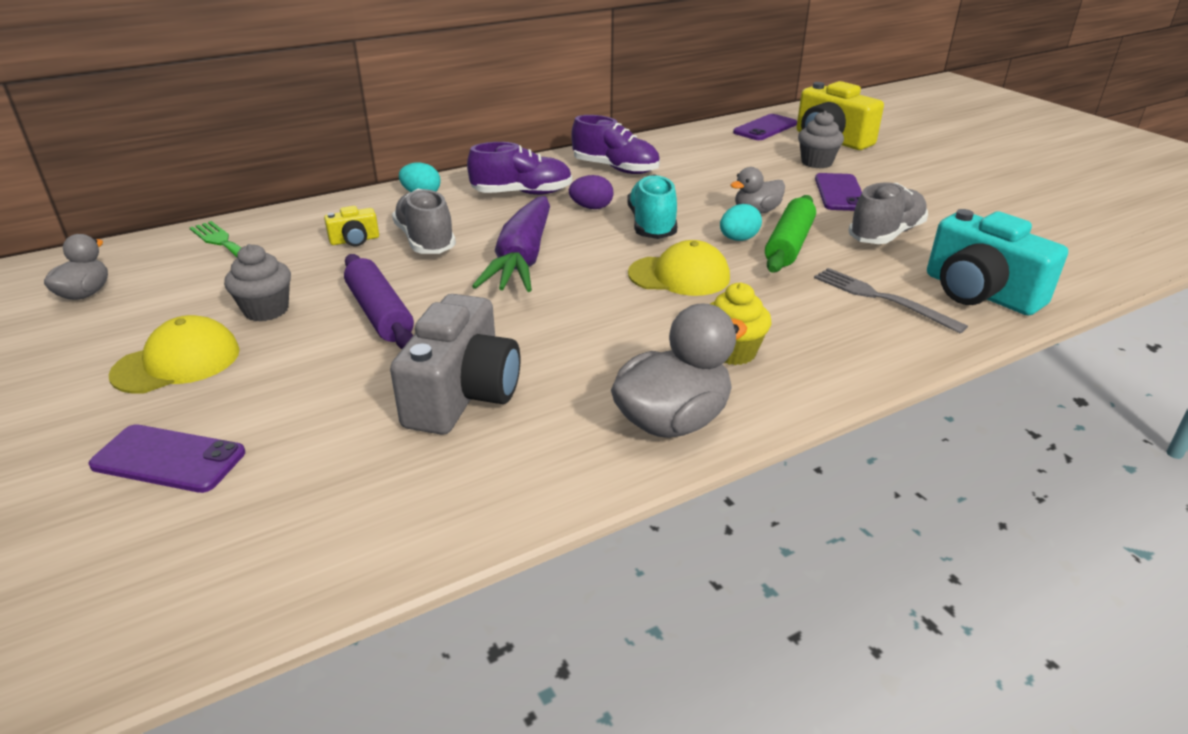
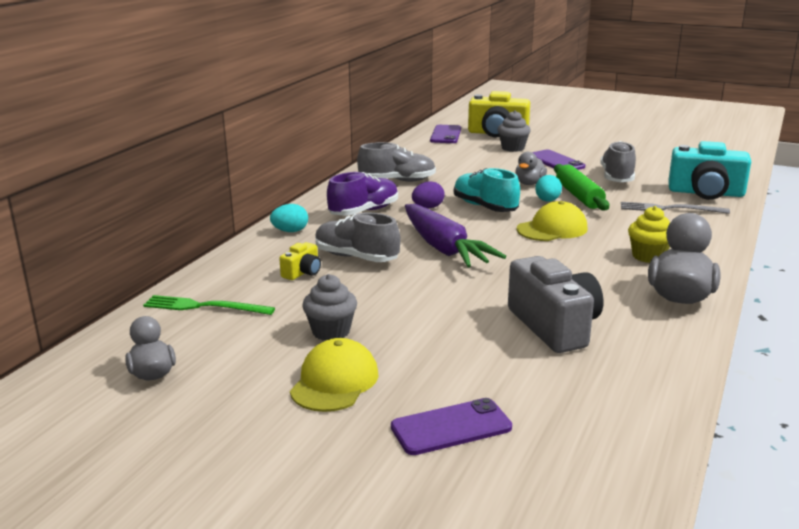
camera: 35 degrees left, 10 degrees down
purple rolling pin [344,254,414,349] -> none
purple shoe [571,115,660,174] -> grey shoe [357,142,436,182]

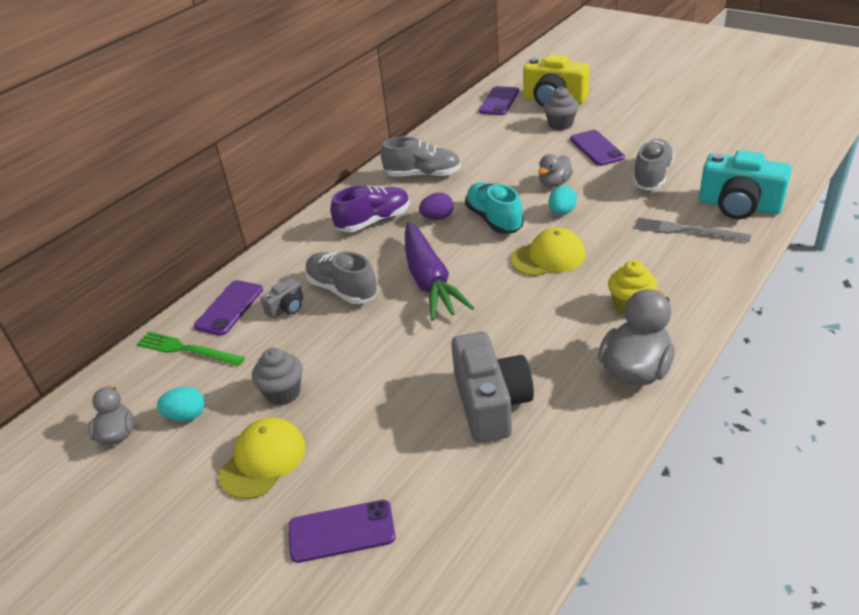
camera: 15 degrees right, 15 degrees up
turquoise egg [270,204,308,232] -> turquoise egg moved to [157,387,205,422]
yellow camera [279,242,321,280] -> grey camera [261,278,303,319]
green rolling pin [554,164,609,211] -> none
none -> purple phone [194,280,263,336]

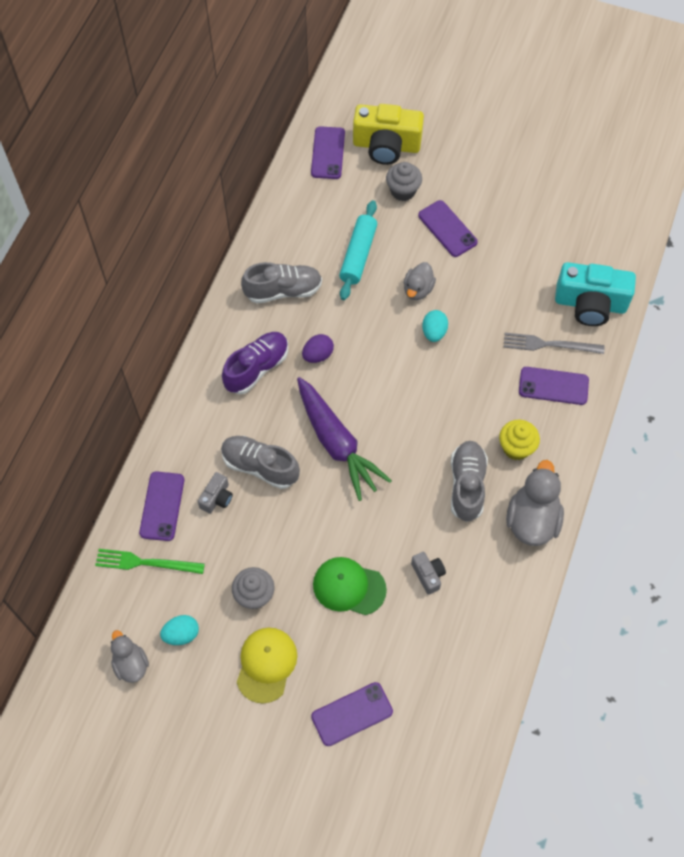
camera: 20 degrees left, 25 degrees up
grey camera [451,332,534,443] -> grey camera [411,552,446,595], size x0.48
turquoise shoe [465,182,523,234] -> none
yellow cap [511,228,586,276] -> none
grey shoe [633,139,675,190] -> grey shoe moved to [451,441,488,522]
none -> green cap [313,557,387,615]
none -> turquoise rolling pin [339,200,377,300]
none -> purple phone [519,367,589,405]

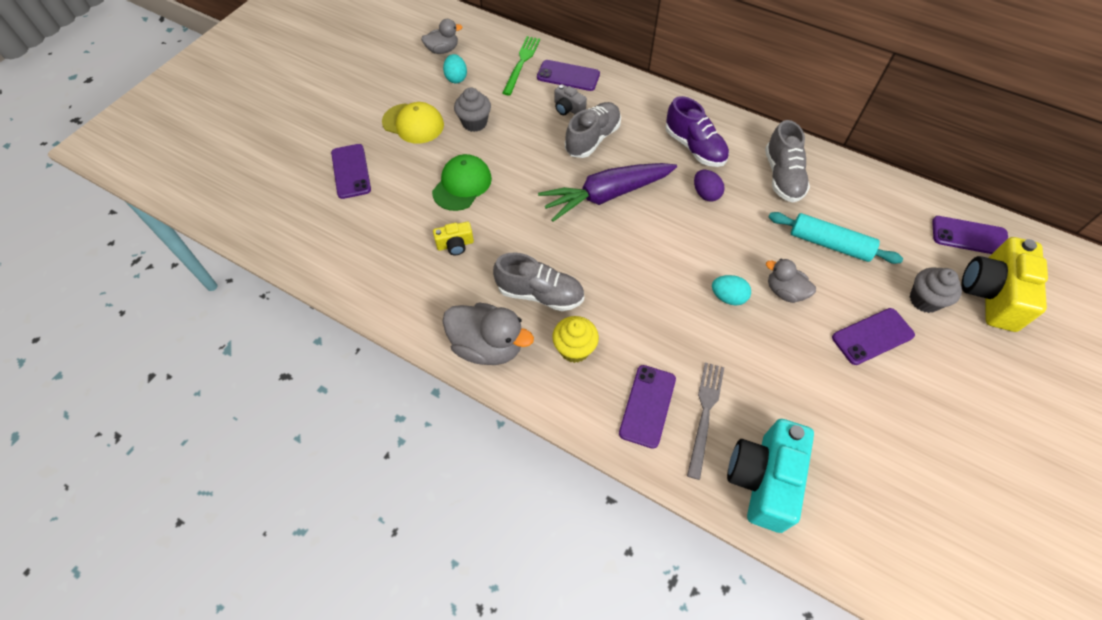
camera: 100 degrees right, 5 degrees down
grey camera [411,552,446,595] -> yellow camera [433,222,474,255]

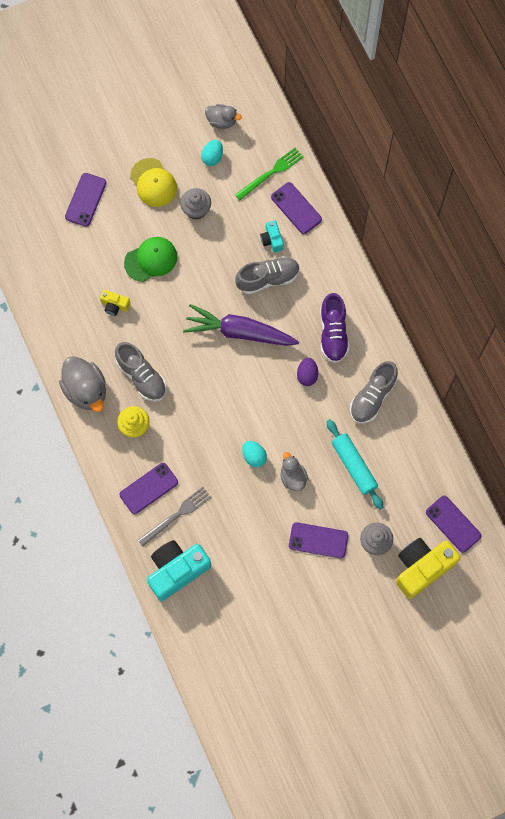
camera: 35 degrees right, 15 degrees up
grey camera [554,84,587,115] -> turquoise camera [260,220,284,252]

